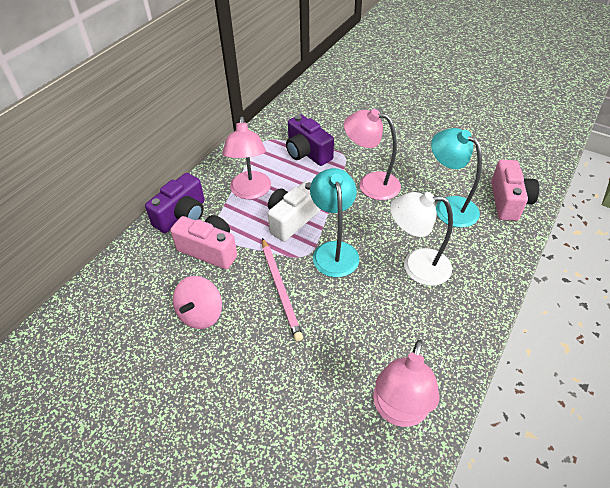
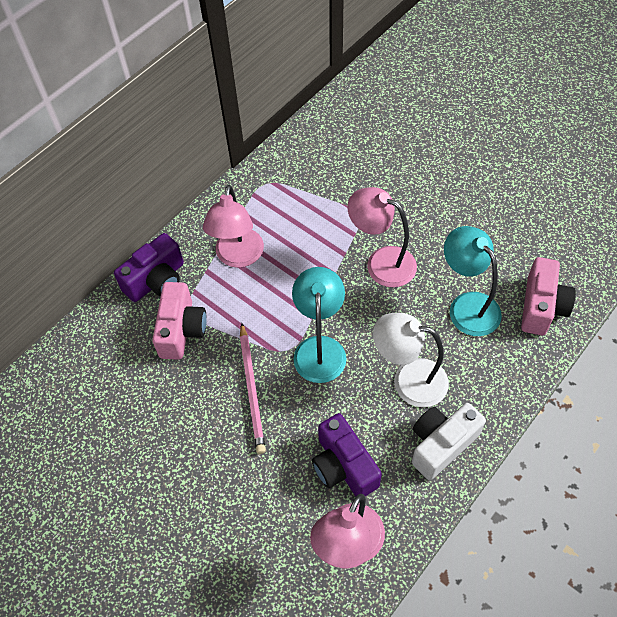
camera: 10 degrees right, 10 degrees up
pink camera [170,215,237,269] -> pink camera turned 60 degrees clockwise [152,282,207,360]
pink spinning top [173,276,222,329] -> none
white camera [268,181,321,242] -> white camera moved to [412,403,486,480]
purple camera [286,114,334,166] -> purple camera moved to [312,413,382,496]

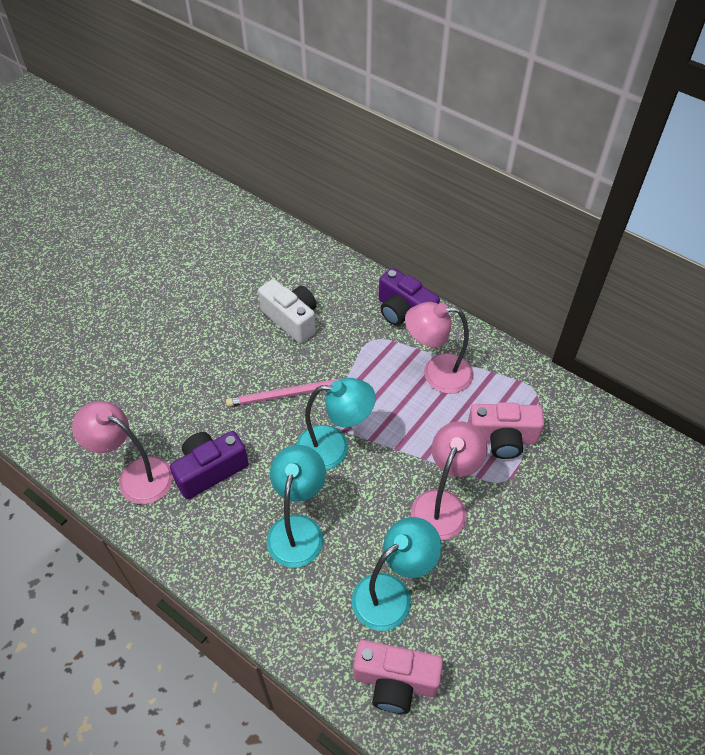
camera: 85 degrees right, 5 degrees down
pink camera [152,282,207,360] -> pink camera moved to [468,402,544,459]
white lamp [373,313,449,407] -> turquoise lamp [267,445,326,568]
white camera [412,403,486,480] -> white camera moved to [258,279,317,344]

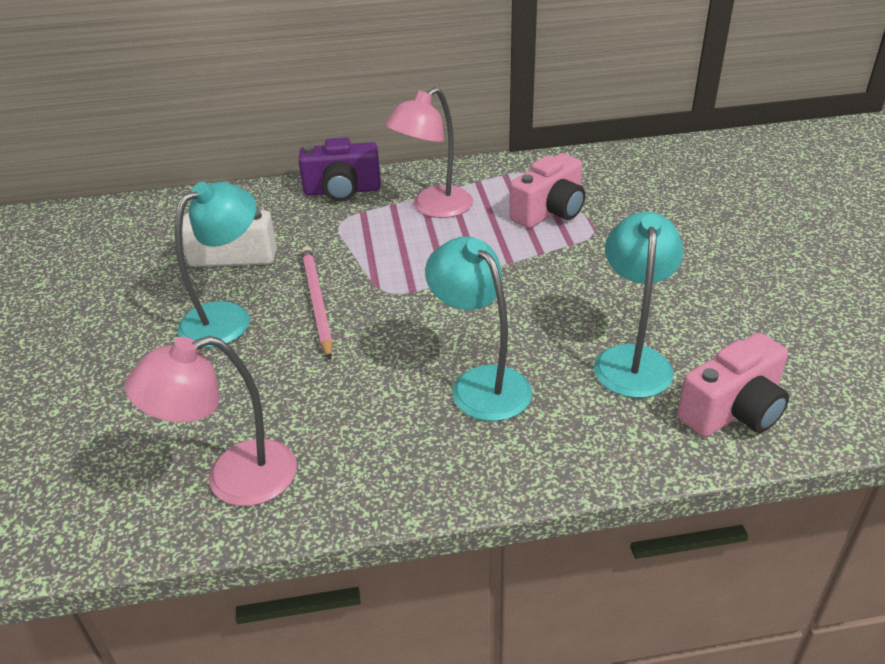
camera: 45 degrees left, 15 degrees down
purple camera [170,431,249,499] -> none
pink pencil [226,378,360,407] -> pink pencil turned 135 degrees clockwise [301,246,333,360]
turquoise lamp [296,378,376,470] -> turquoise lamp moved to [175,182,256,348]
pink lamp [411,421,488,540] -> none

